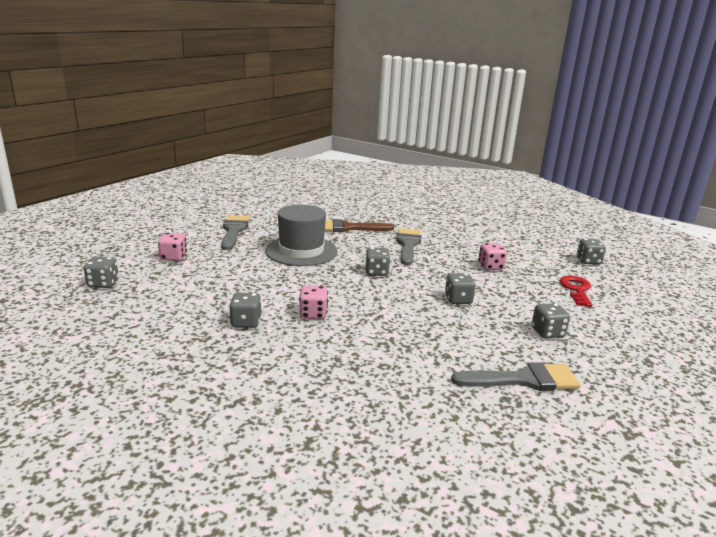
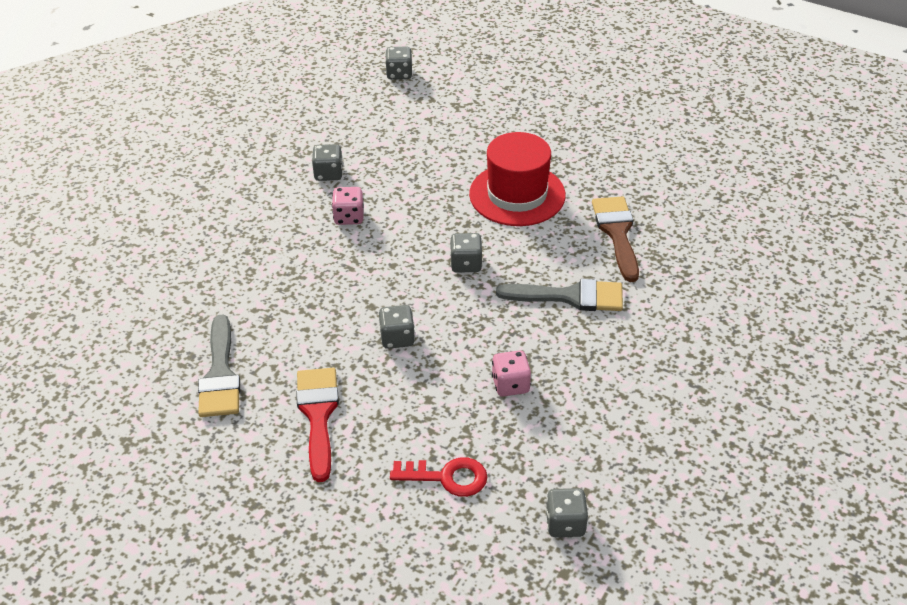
camera: 90 degrees right, 20 degrees up
pink dice [158,233,187,261] -> none
grey brush [221,215,250,250] -> none
grey hat [265,205,338,266] -> red hat [469,132,566,226]
grey dice [532,303,570,338] -> red brush [296,368,339,482]

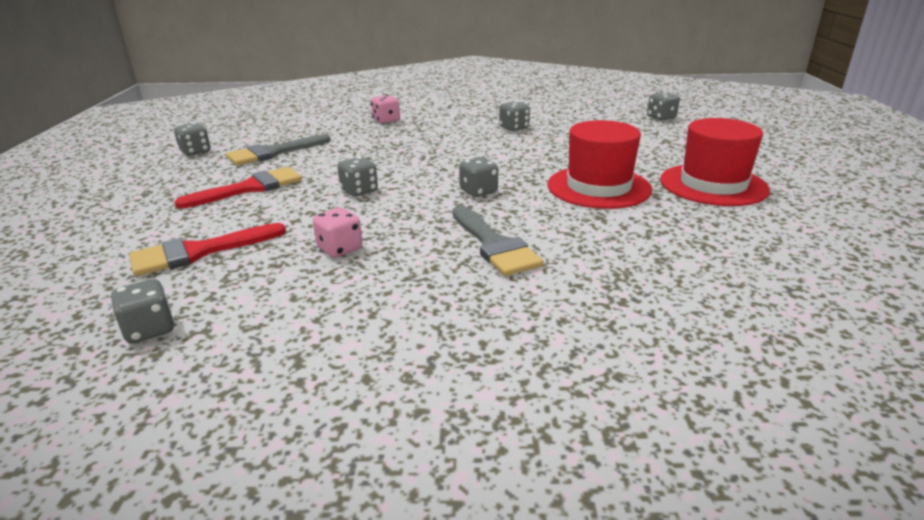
camera: 60 degrees right, 15 degrees down
pink dice [332,187,364,225] -> pink dice moved to [371,95,400,124]
red key [390,457,487,497] -> red brush [129,223,286,276]
brown brush [592,196,639,282] -> none
none -> grey dice [174,123,210,156]
none -> red hat [660,118,770,206]

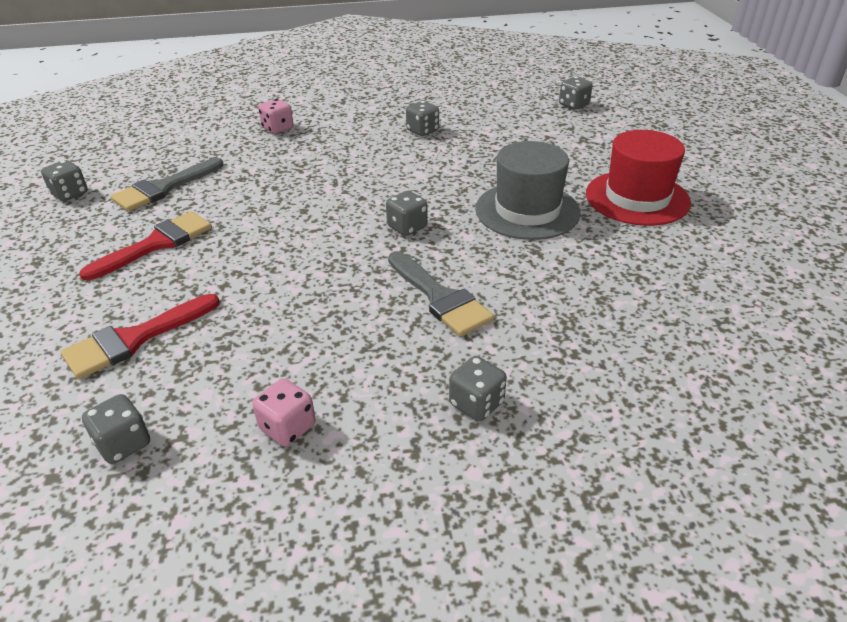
camera: 10 degrees left, 10 degrees up
pink dice [313,207,363,258] -> pink dice moved to [252,378,316,447]
grey dice [337,157,378,196] -> grey dice moved to [449,356,507,421]
red hat [548,120,652,209] -> grey hat [475,141,581,240]

